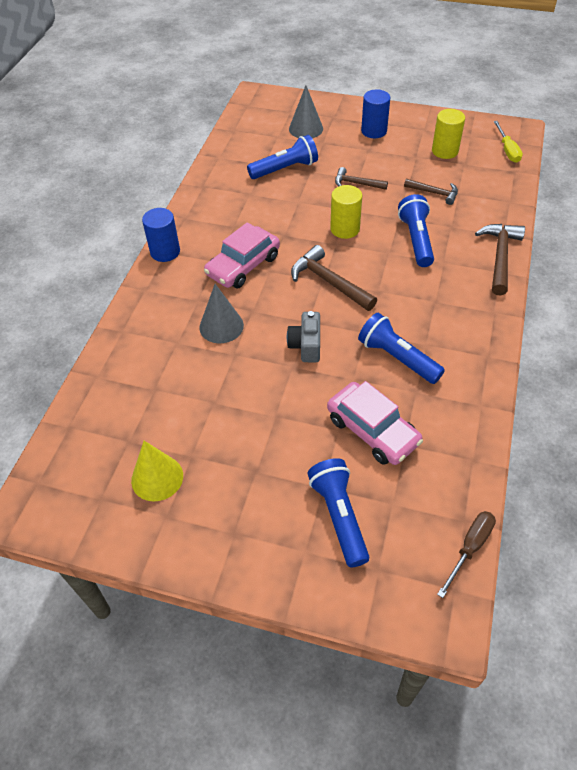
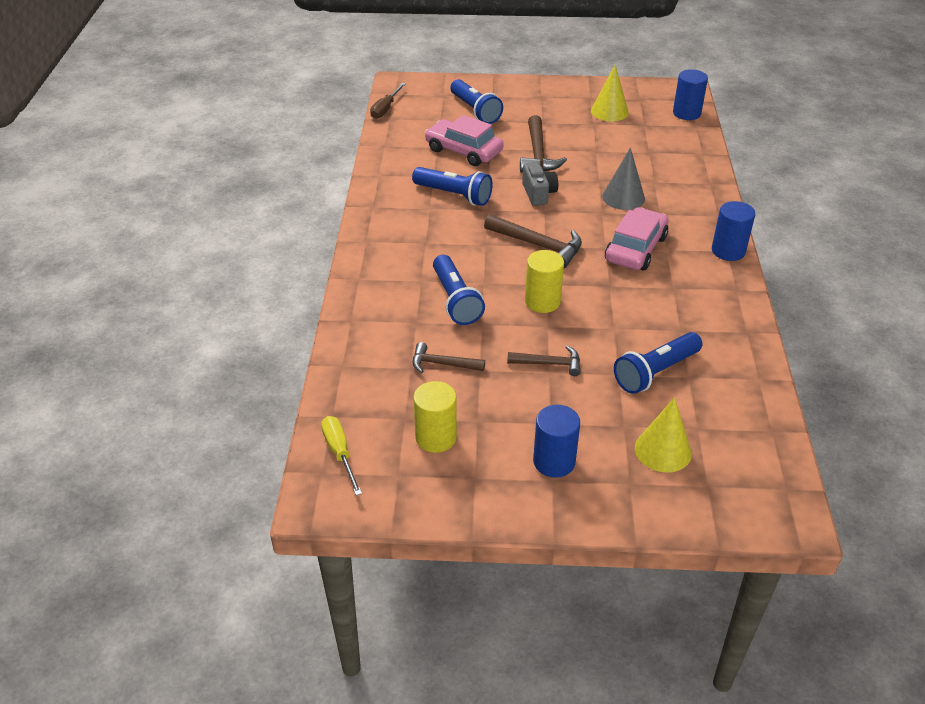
camera: 165 degrees right, 10 degrees down
grey cone [289,86,323,138] -> yellow cone [635,397,692,473]
brown hammer [475,224,525,296] -> brown hammer moved to [520,115,567,172]
none -> blue cylinder [673,69,708,120]

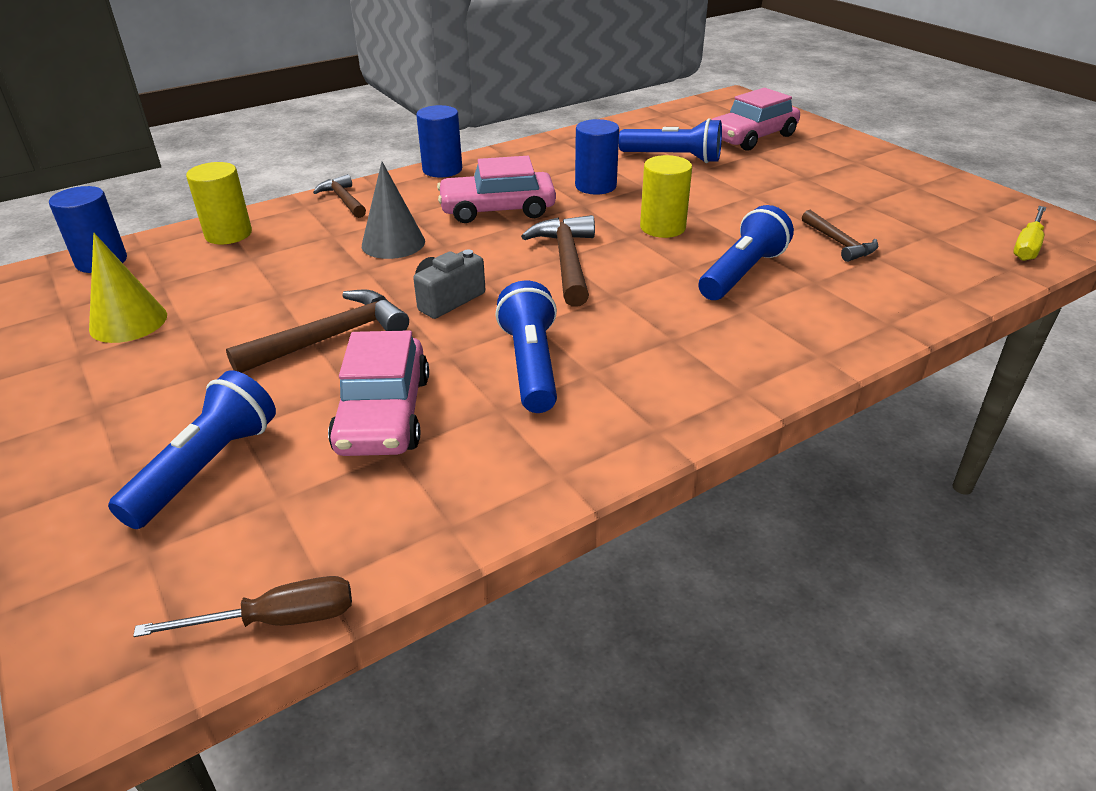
camera: 125 degrees left, 5 degrees down
yellow cylinder [413,381,457,453] -> yellow cylinder moved to [186,162,252,244]
brown hammer [507,346,581,376] -> brown hammer moved to [313,174,366,218]
blue cylinder [533,405,580,478] -> blue cylinder moved to [575,119,619,195]
yellow cone [635,397,692,473] -> pink car [711,88,800,151]

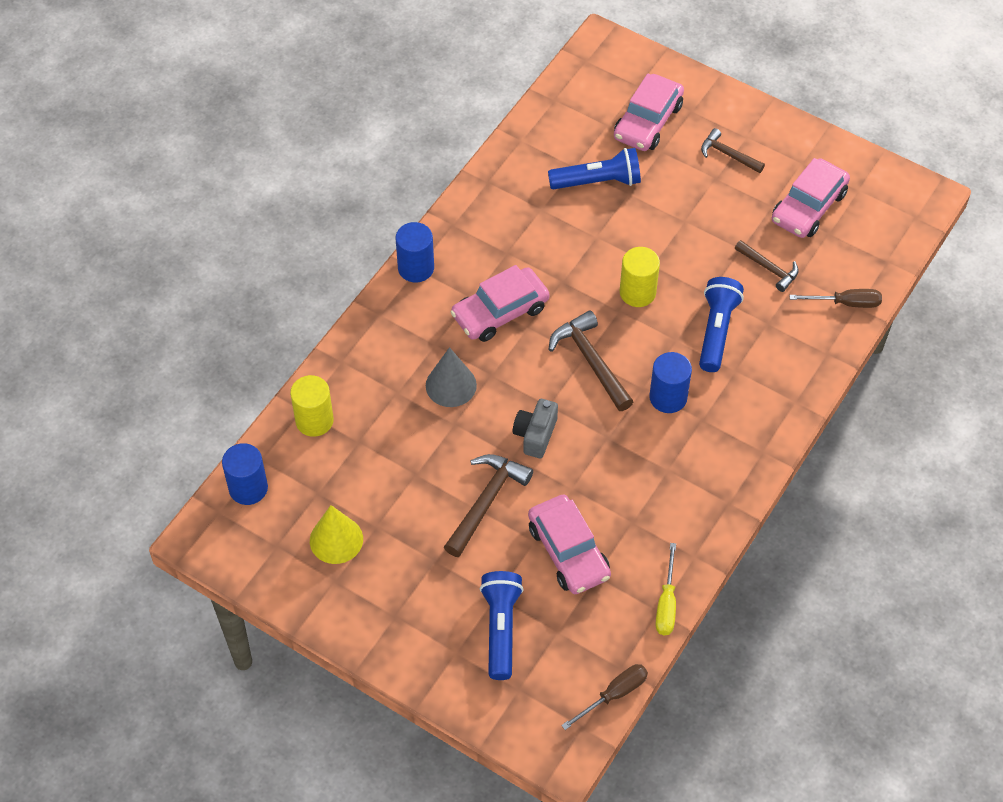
camera: 25 degrees left, 20 degrees up
brown hammer [313,174,366,218] -> brown hammer moved to [701,128,765,173]
blue flashlight [496,280,557,413] -> none
blue cylinder [575,119,619,195] -> blue cylinder moved to [649,352,692,413]
yellow screwdriver [1013,206,1046,261] -> yellow screwdriver moved to [656,543,676,635]
none -> pink car [772,158,850,238]
none -> brown screwdriver [790,289,882,308]

